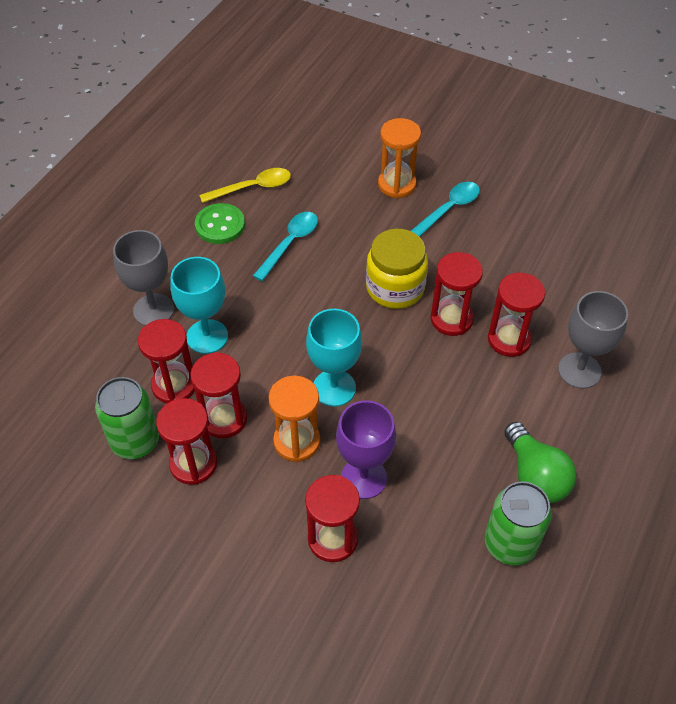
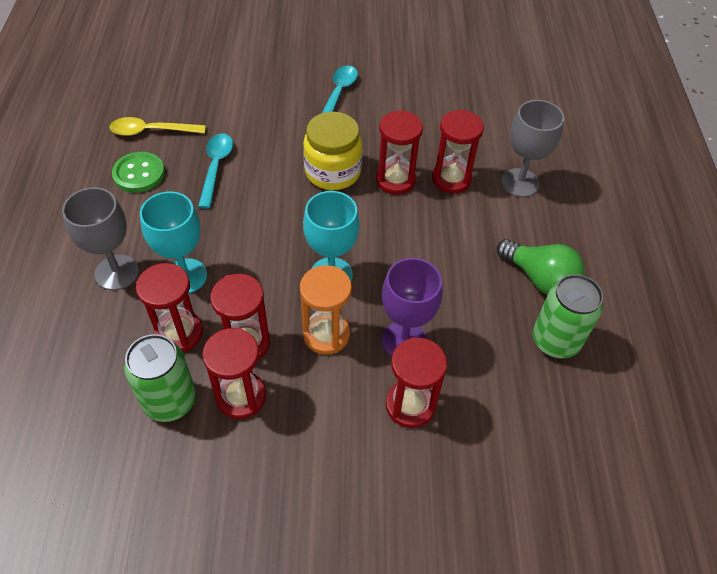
camera: 30 degrees left, 0 degrees up
yellow spoon [199,168,291,203] -> yellow spoon turned 135 degrees counterclockwise [109,117,206,136]
orange hourglass [378,118,421,199] -> none

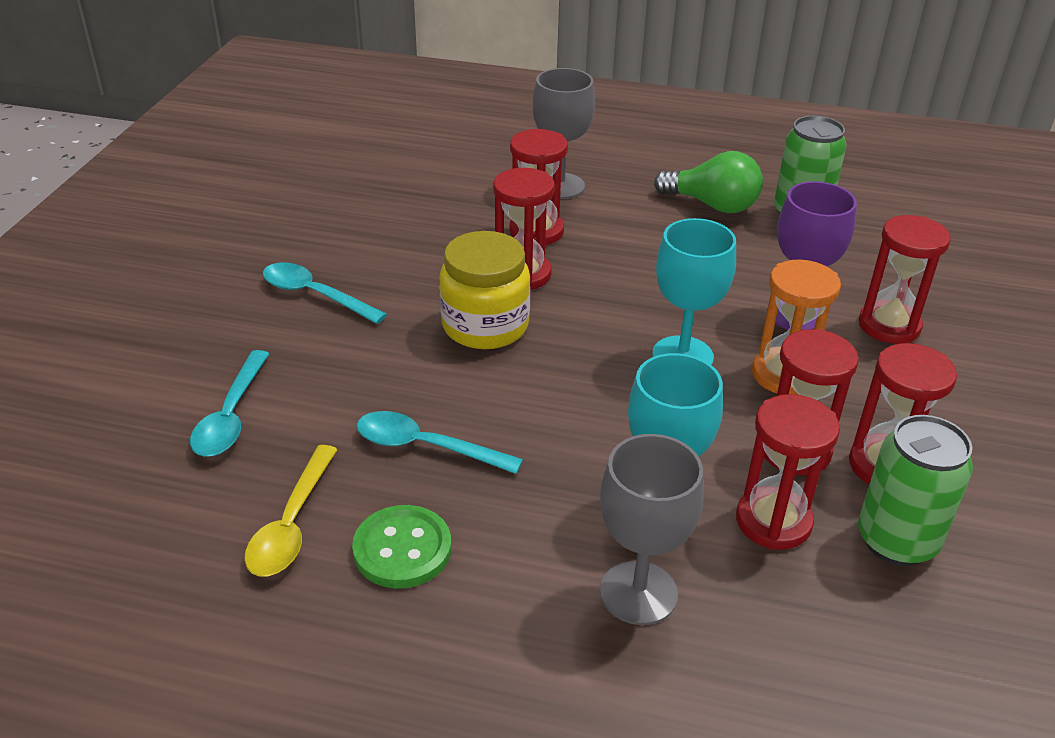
camera: 75 degrees left, 15 degrees down
green light bulb [497,239,585,295] -> green light bulb turned 60 degrees clockwise [654,151,763,213]
none -> turquoise spoon [190,350,269,456]

